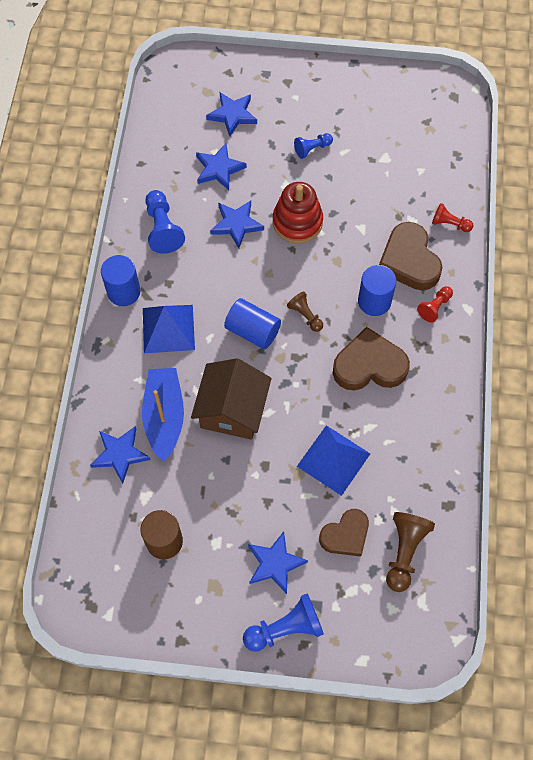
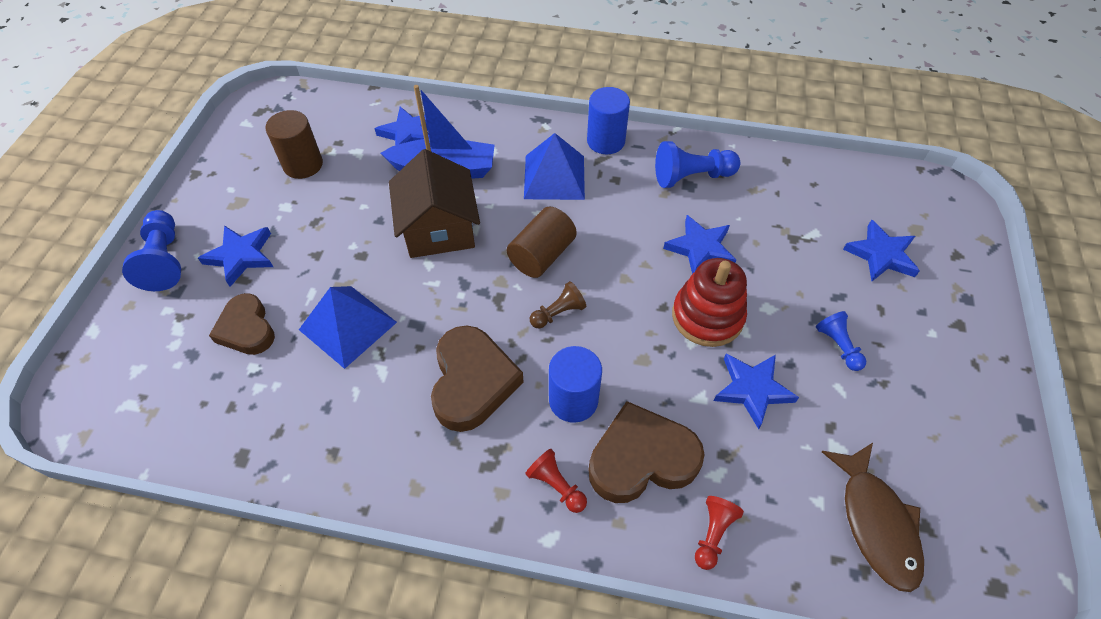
camera: 95 degrees right, 10 degrees down
brown house [191,358,271,440] -> brown house turned 60 degrees clockwise [389,149,480,258]
blue star [196,143,247,190] -> blue star moved to [714,354,799,429]
blue cylinder [224,298,281,349] -> brown cylinder [507,207,577,278]
brown pawn [386,512,435,592] -> none
none -> brown fish [822,443,924,592]

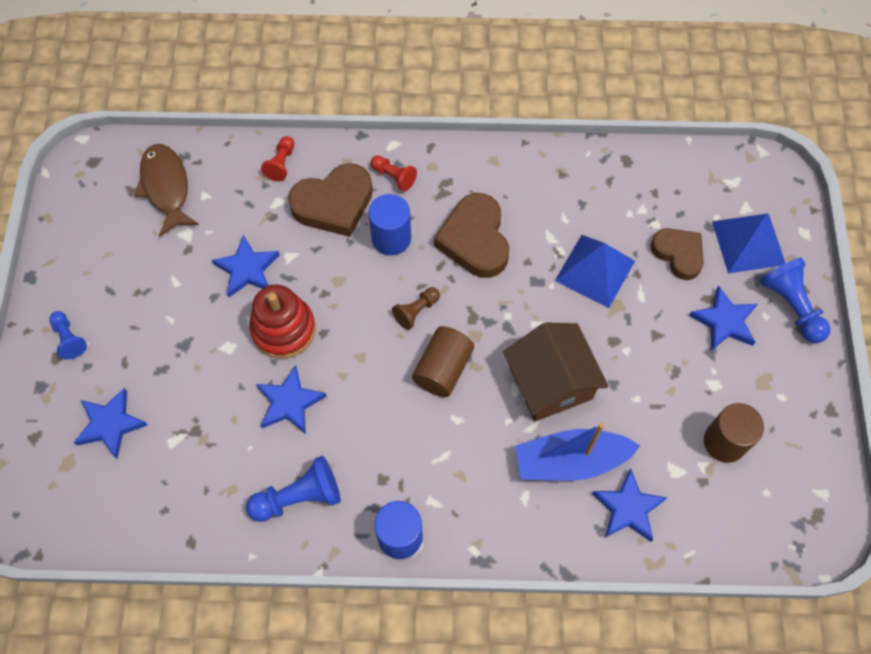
camera: 170 degrees right, 10 degrees up
blue pyramid [524,133,585,200] -> blue pyramid moved to [712,213,786,274]
blue pawn [816,311,866,371] -> blue pawn moved to [49,311,87,360]

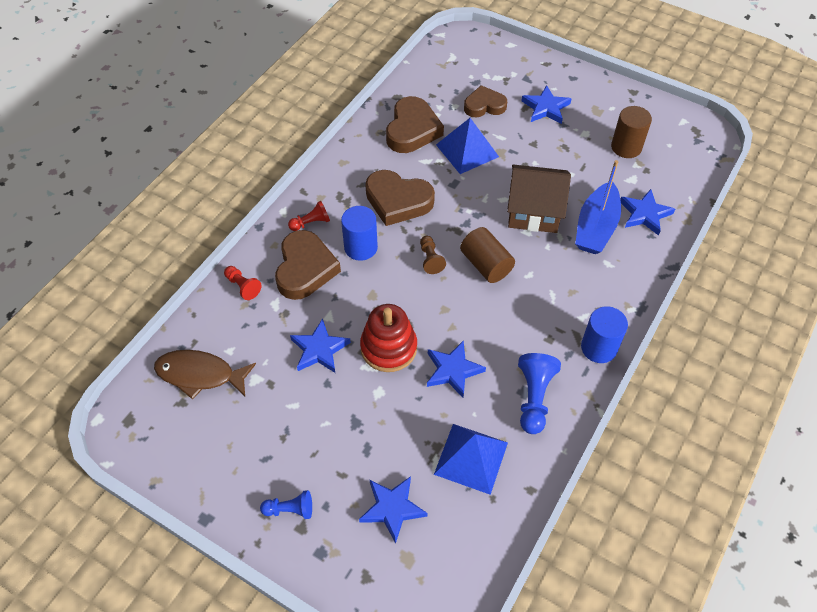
camera: 60 degrees left, 10 degrees down
blue pyramid [712,213,786,274] -> blue pyramid moved to [434,424,508,495]
blue pawn [759,257,831,343] -> none
none -> brown heart [386,96,444,153]

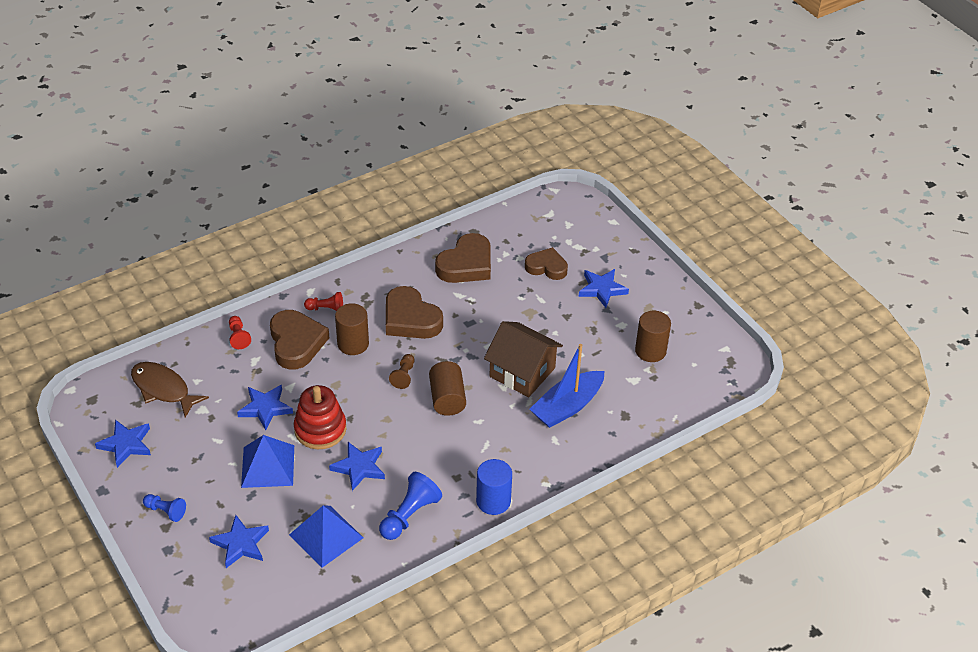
camera: 25 degrees right, 10 degrees down
brown heart [275,230,341,300] -> brown heart turned 45 degrees counterclockwise [270,310,329,370]
blue cylinder [341,206,378,261] -> brown cylinder [335,303,369,355]
blue pyramid [436,118,499,174] -> blue pyramid moved to [241,435,294,488]
blue star [620,189,675,236] -> blue star moved to [95,420,151,468]

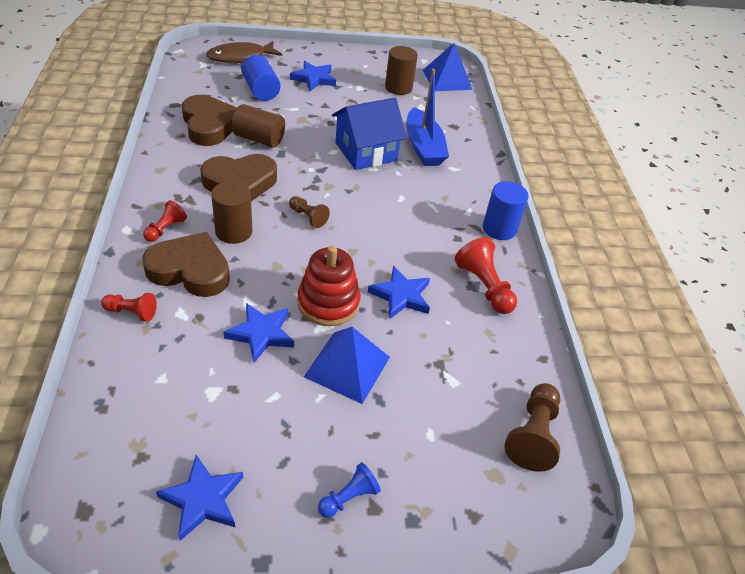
camera: 65 degrees left, 0 degrees up
brown fish [131,362,209,418] -> brown fish moved to [206,41,282,64]
blue star [209,515,269,568] -> none
blue pyramid [289,505,363,568] -> blue pyramid moved to [423,42,473,91]
blue pawn [379,472,442,540] -> red pawn [455,237,517,314]
brown cylinder [429,361,466,416] -> brown cylinder moved to [232,104,285,148]
brown house [484,321,563,397] -> blue house [332,98,407,170]
brown heart [525,247,568,280] -> blue cylinder [241,55,281,101]
none -> brown pawn [504,383,561,472]

